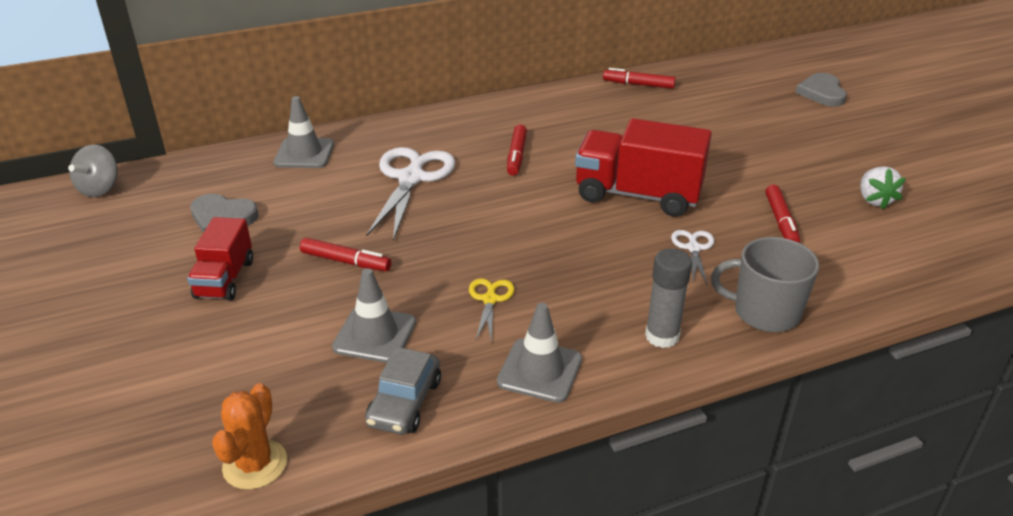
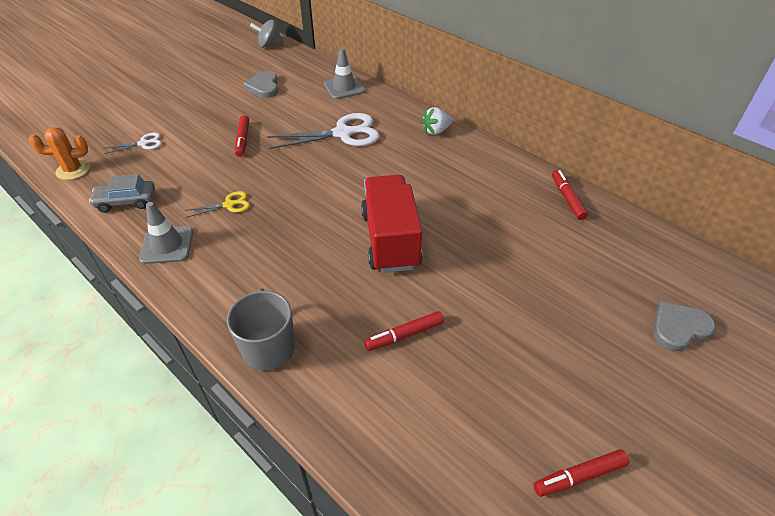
camera: 65 degrees right, 10 degrees up
red truck [187,217,253,301] -> none
grey traffic cone [332,268,416,363] -> none
red marker [507,124,527,176] -> red marker moved to [533,449,629,497]
grey glue stick [645,248,692,348] -> none
white scissors [671,230,714,286] -> white scissors moved to [103,133,162,154]
white strawberry [860,166,906,210] -> white strawberry moved to [421,107,453,135]

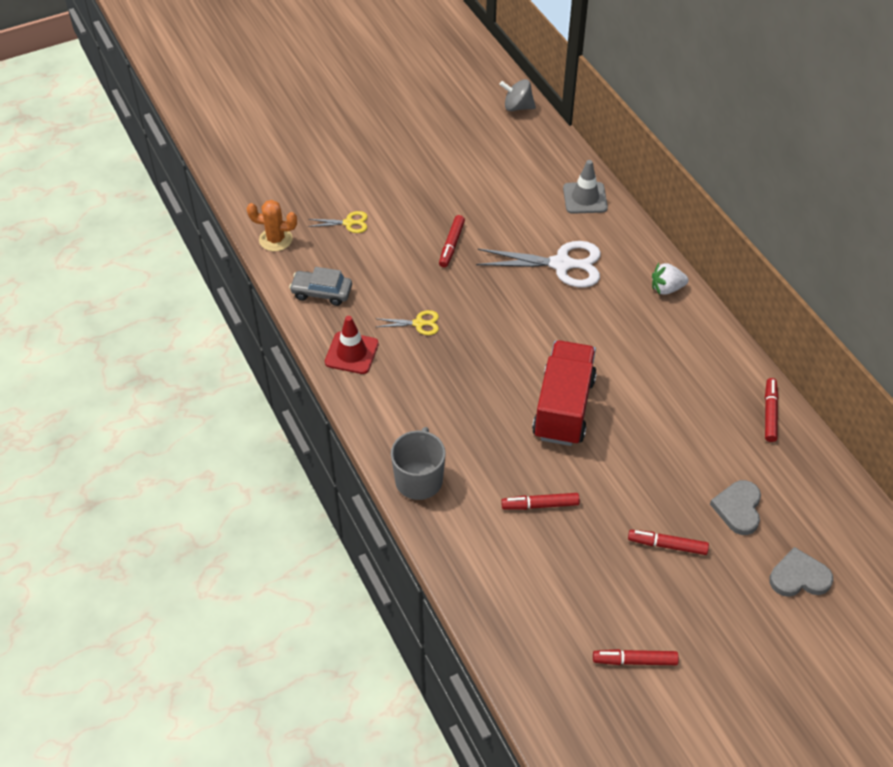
camera: 20 degrees right, 5 degrees up
white scissors [103,133,162,154] -> yellow scissors [308,211,367,233]
grey traffic cone [139,202,193,264] -> red traffic cone [325,316,379,374]
grey heart [243,71,278,98] -> grey heart moved to [710,480,761,535]
none -> red marker [628,530,709,555]

